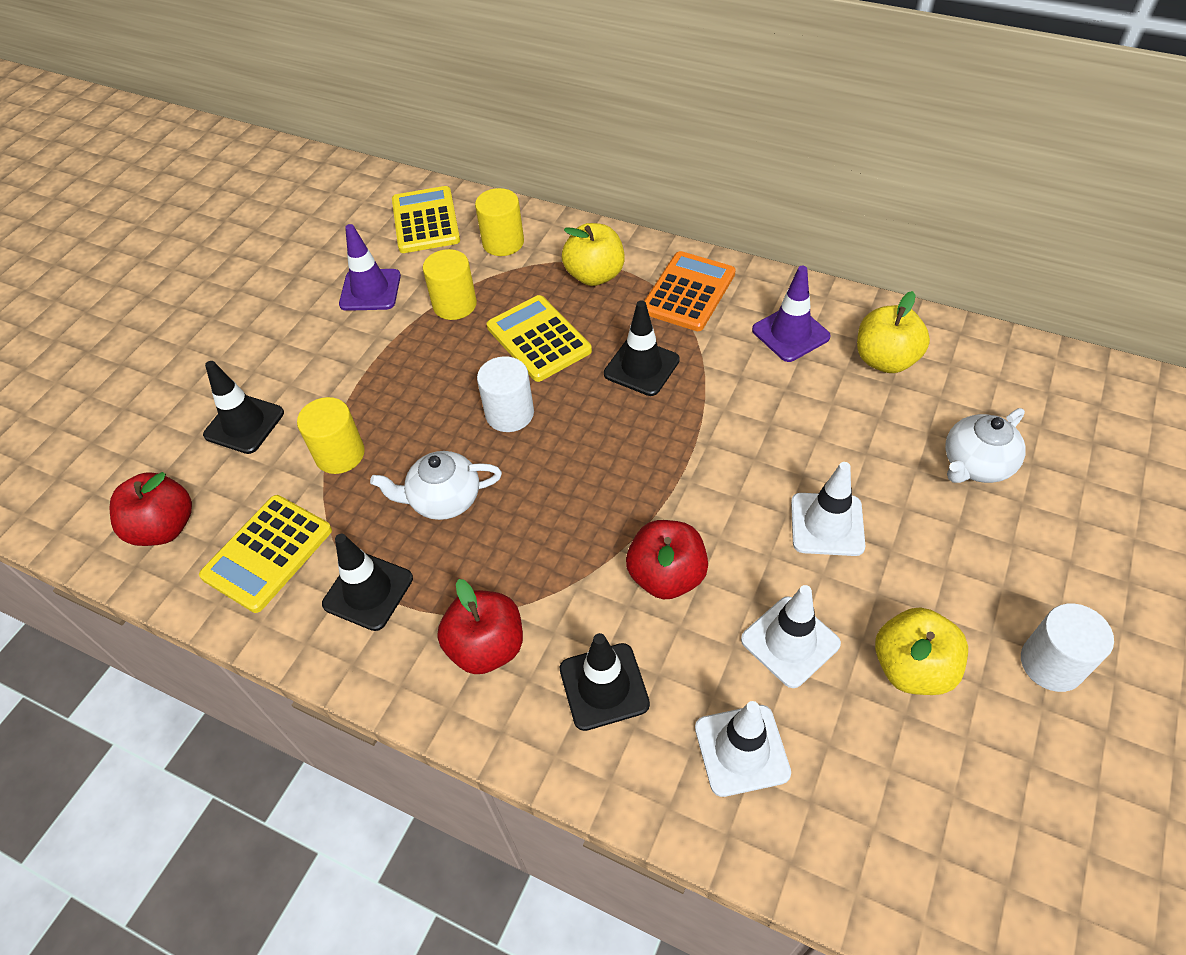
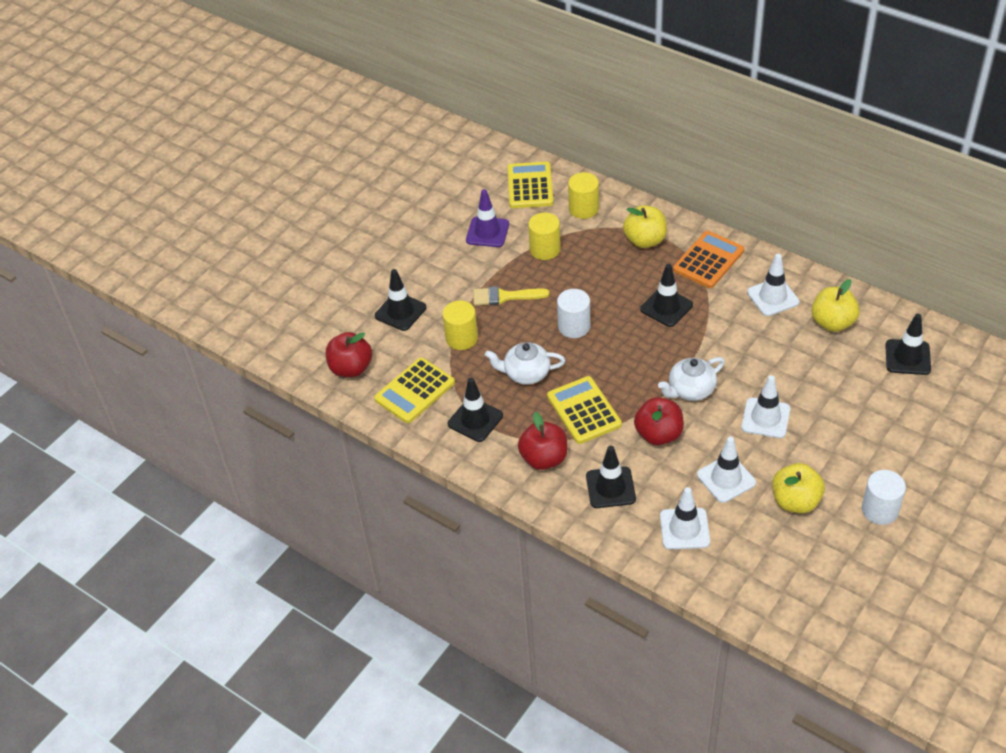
camera: 10 degrees right, 5 degrees down
yellow calculator [487,295,592,382] -> yellow calculator moved to [547,376,622,444]
purple traffic cone [752,266,831,362] -> white traffic cone [747,254,799,316]
white teapot [945,408,1026,483] -> white teapot moved to [658,357,725,401]
none -> yellow brush [473,286,549,306]
none -> black traffic cone [885,314,931,375]

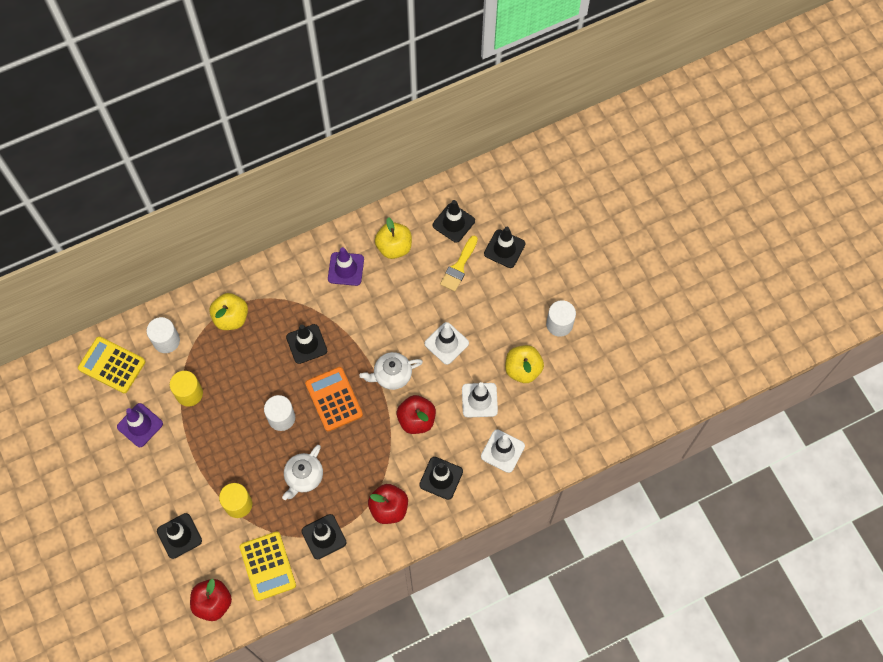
camera: 65 degrees left, 20 degrees up
yellow brush [473,286,549,306] -> yellow brush moved to [440,236,478,292]
yellow calculator [547,376,622,444] -> none
yellow cylinder [568,172,599,219] -> white cylinder [147,317,180,353]
white teapot [658,357,725,401] -> white teapot turned 75 degrees clockwise [359,352,423,390]
orange calculator [673,231,744,288] -> orange calculator moved to [305,367,363,431]
white traffic cone [747,254,799,316] -> purple traffic cone [328,247,364,286]
none -> black traffic cone [484,227,525,268]

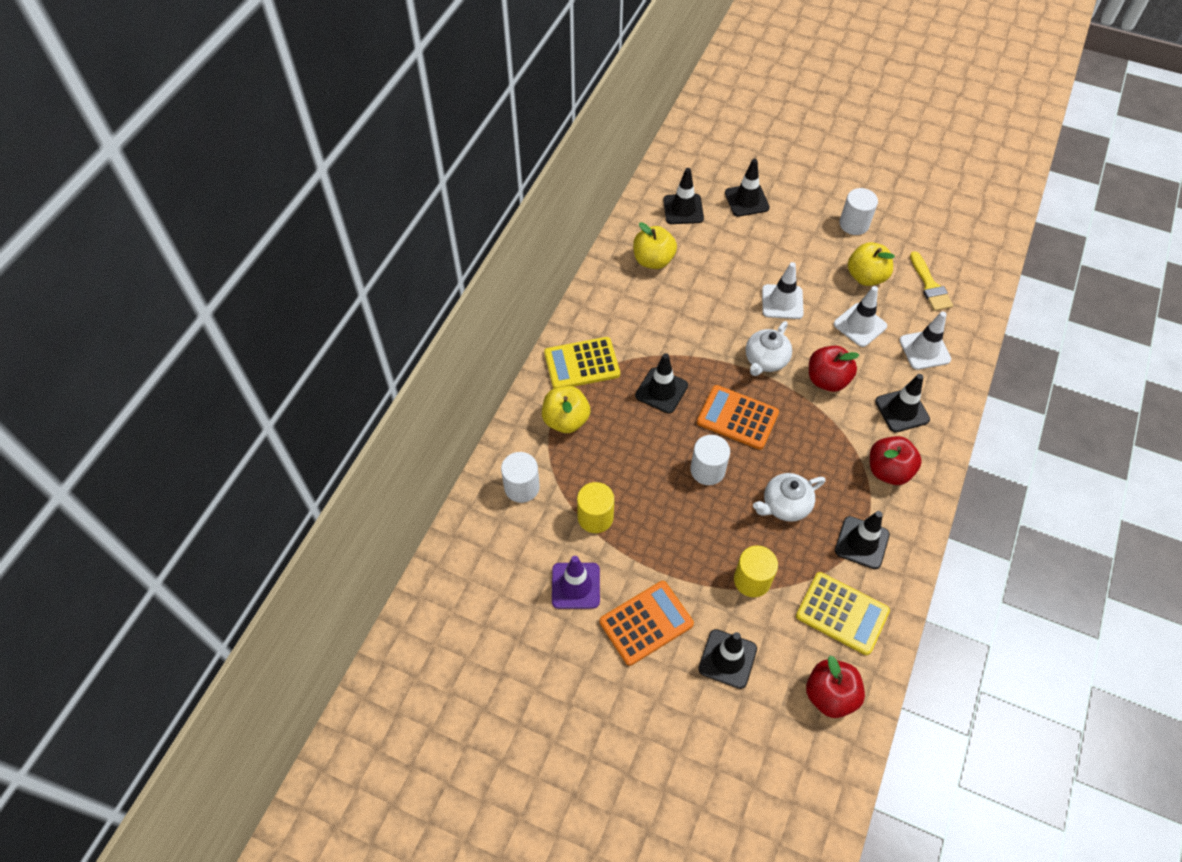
camera: 40 degrees left, 10 degrees down
yellow calculator [78,336,145,393] -> yellow calculator moved to [544,337,620,388]
white teapot [282,445,323,500] -> white teapot turned 75 degrees clockwise [753,473,826,522]
purple traffic cone [328,247,364,286] -> none
yellow brush [440,236,478,292] -> yellow brush moved to [910,251,953,311]
none -> orange calculator [600,581,694,666]

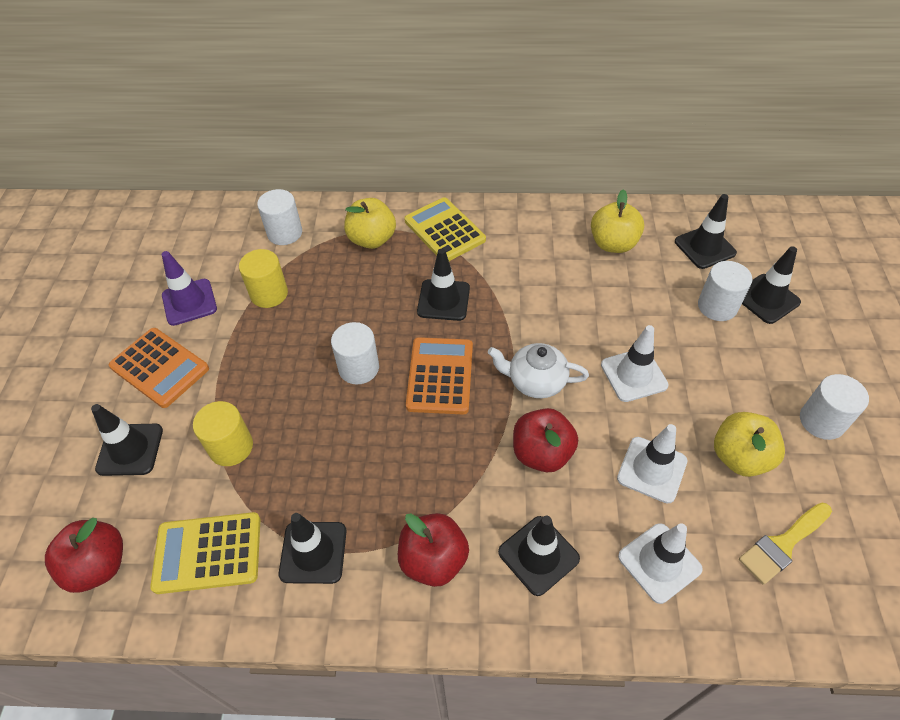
camera: 70 degrees right, 5 degrees down
white teapot [753,473,826,522] -> none
yellow calculator [796,572,890,655] -> yellow calculator turned 75 degrees clockwise [150,512,260,594]
none -> white cylinder [698,261,752,321]

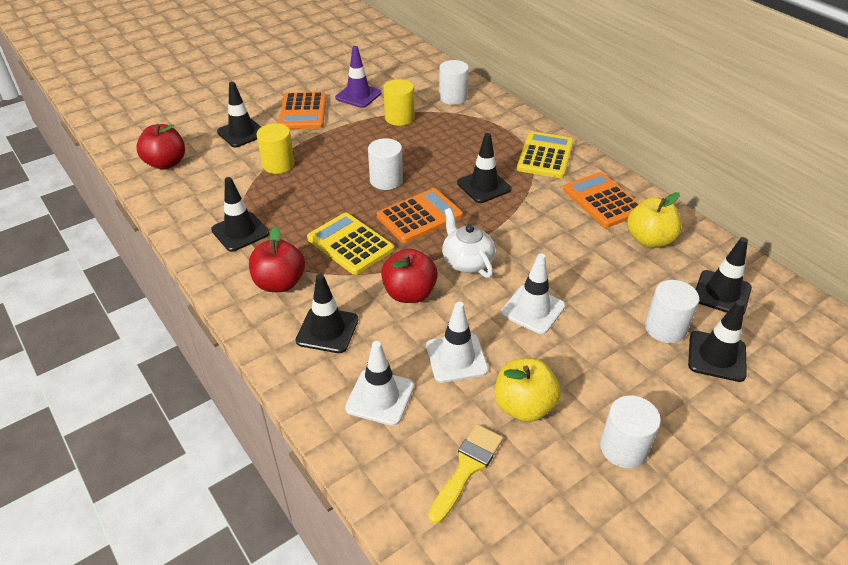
camera: 50 degrees right, 10 degrees down
yellow calculator [150,512,260,594] -> yellow calculator moved to [307,213,394,275]
yellow apple [344,198,396,249] -> none
yellow brush [739,503,832,585] -> yellow brush turned 105 degrees clockwise [428,424,503,524]
none -> orange calculator [563,172,640,228]

